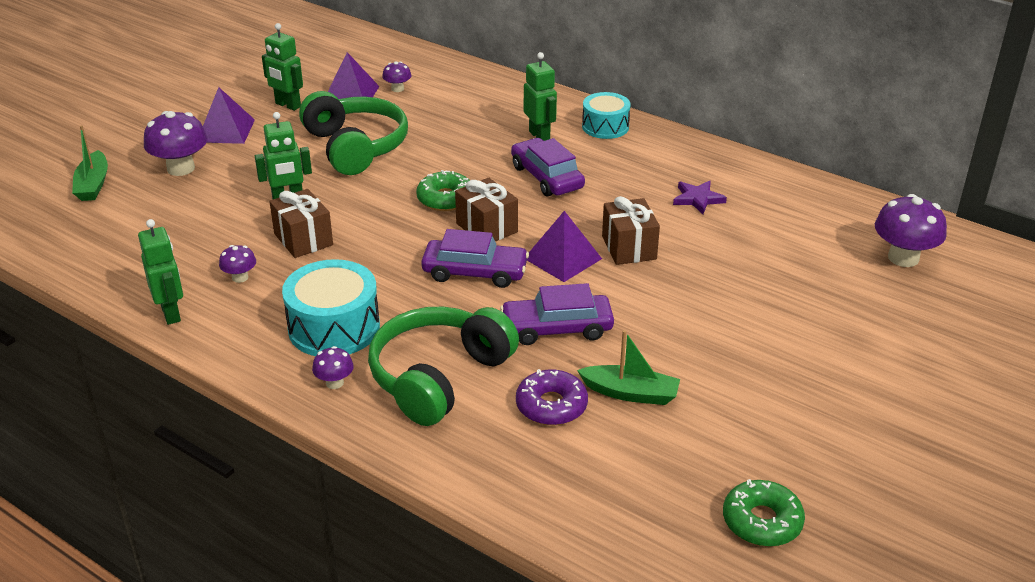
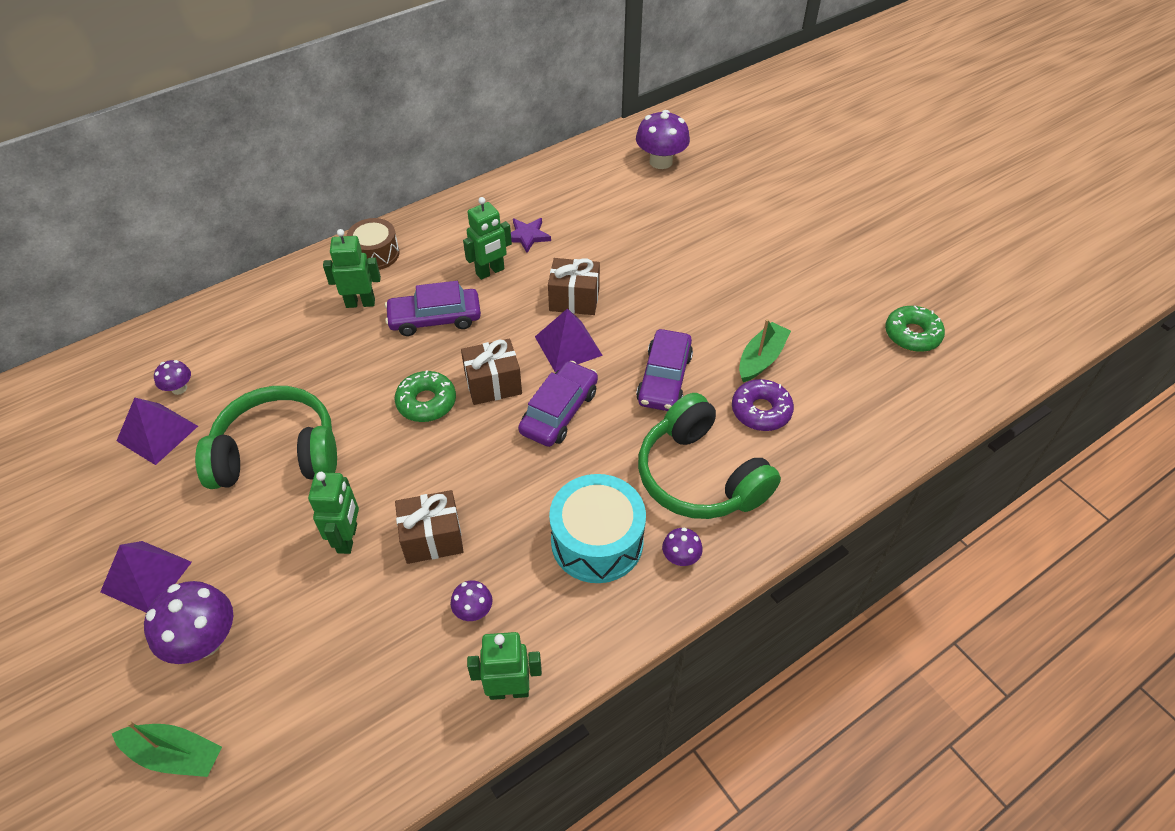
camera: 70 degrees left, 15 degrees up
green robot [262,23,303,111] -> green robot moved to [463,197,512,280]
turquoise drum [582,92,631,139] -> brown drum [347,218,399,270]

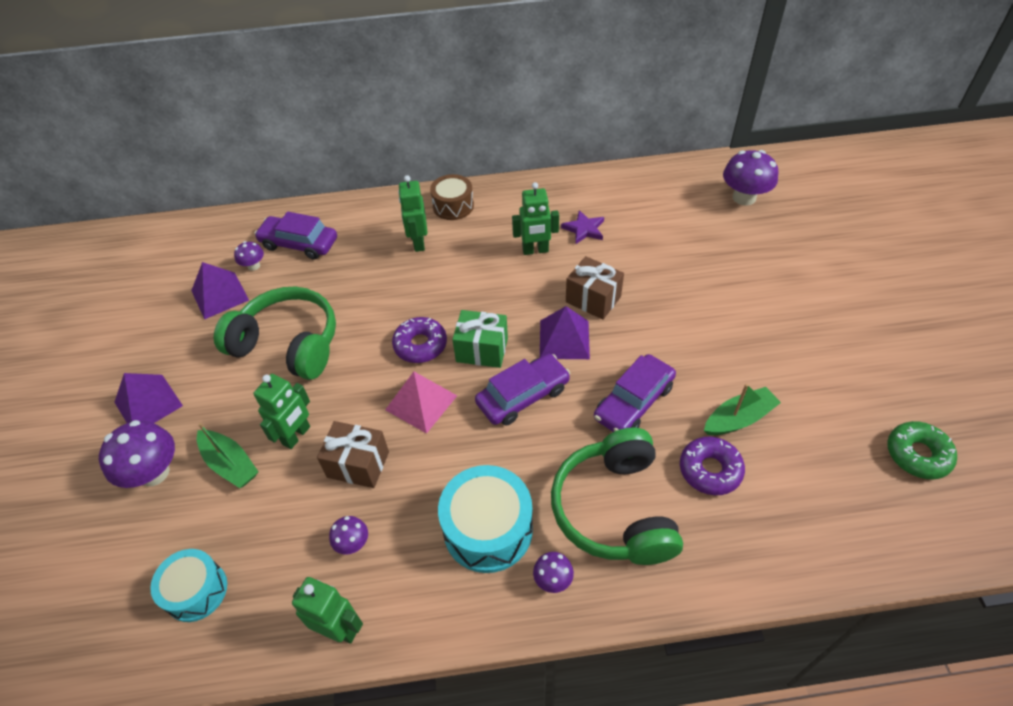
camera: 30 degrees right, 0 degrees up
green boat [112,721,222,777] -> green boat moved to [197,423,259,488]
green robot [323,229,381,308] -> green robot turned 120 degrees counterclockwise [398,175,428,252]
purple car [385,281,481,336] -> purple car moved to [254,212,337,260]
green donut [394,370,456,422] -> purple donut [392,317,447,363]
brown gift [461,338,522,405] -> green gift [452,310,508,368]
none -> turquoise drum [150,549,227,622]
none -> pink pyramid [385,372,457,434]

